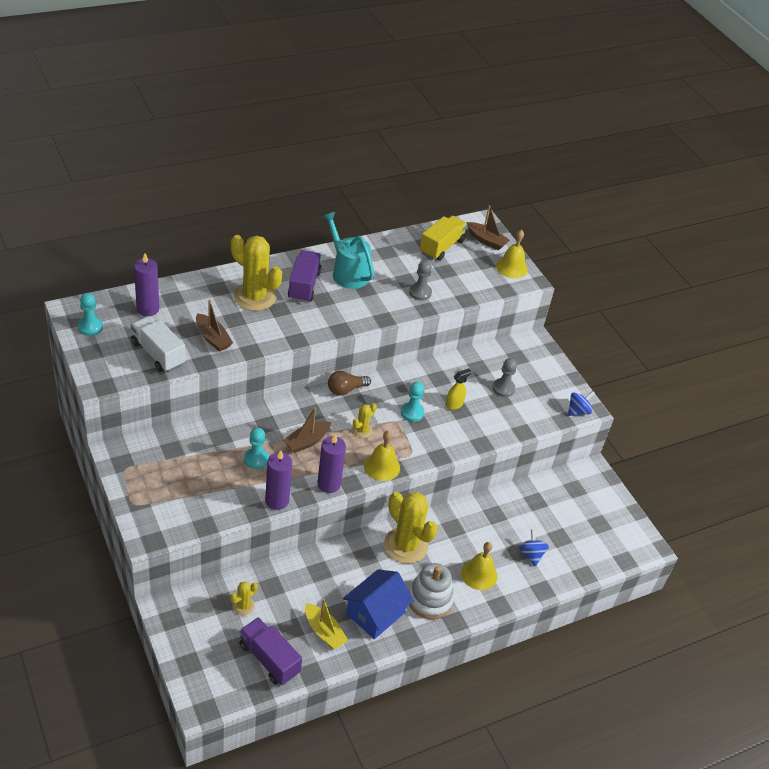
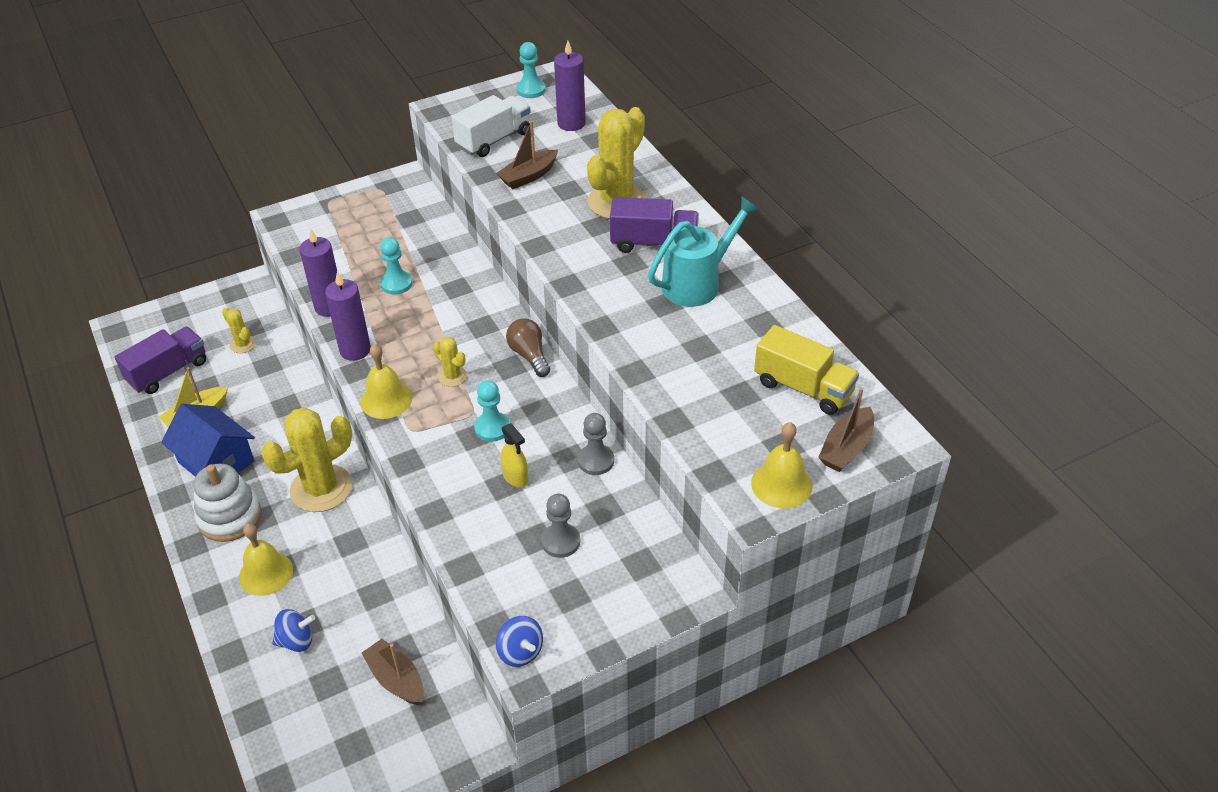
camera: 95 degrees right, 0 degrees up
brown boat [283,407,331,453] -> brown boat moved to [361,639,424,705]
grey pawn [409,260,432,301] -> grey pawn moved to [578,413,614,475]

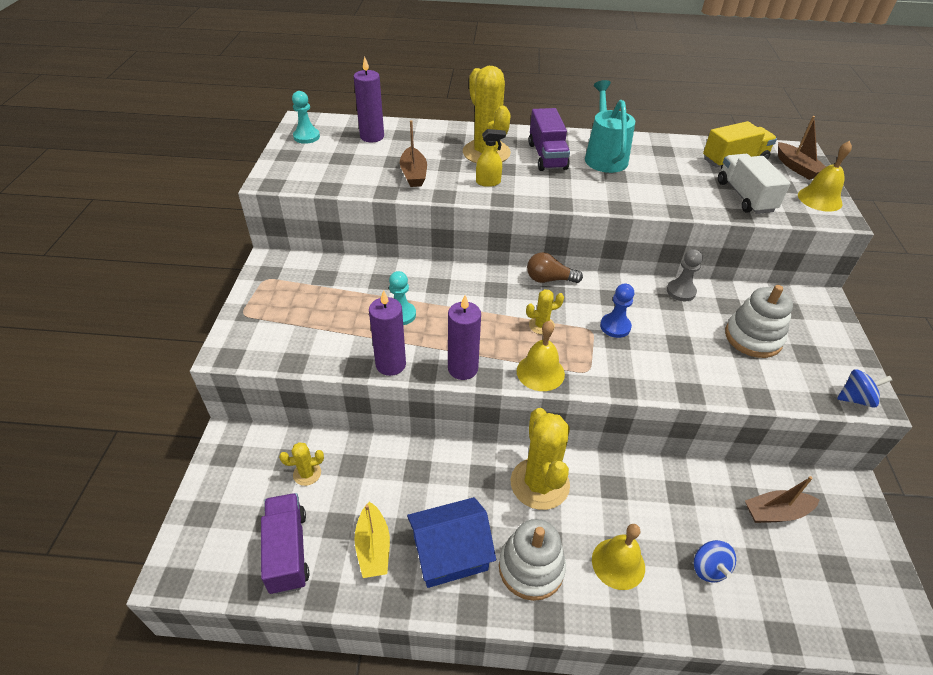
camera: 60 degrees left, 0 degrees up
blue spinning top [272,609,315,652] -> blue spinning top turned 150 degrees clockwise [694,540,736,582]
white truck [452,95,531,157] -> white truck moved to [718,154,791,214]
turquoise pawn [474,380,510,442] -> blue pawn [600,284,634,338]
yellow spray bottle [501,423,528,487] -> yellow spray bottle moved to [476,129,506,187]
grey pawn [541,494,580,558] -> white stacking toy [725,285,793,358]
purple truck [610,197,699,253] -> purple truck turned 135 degrees clockwise [529,108,570,171]

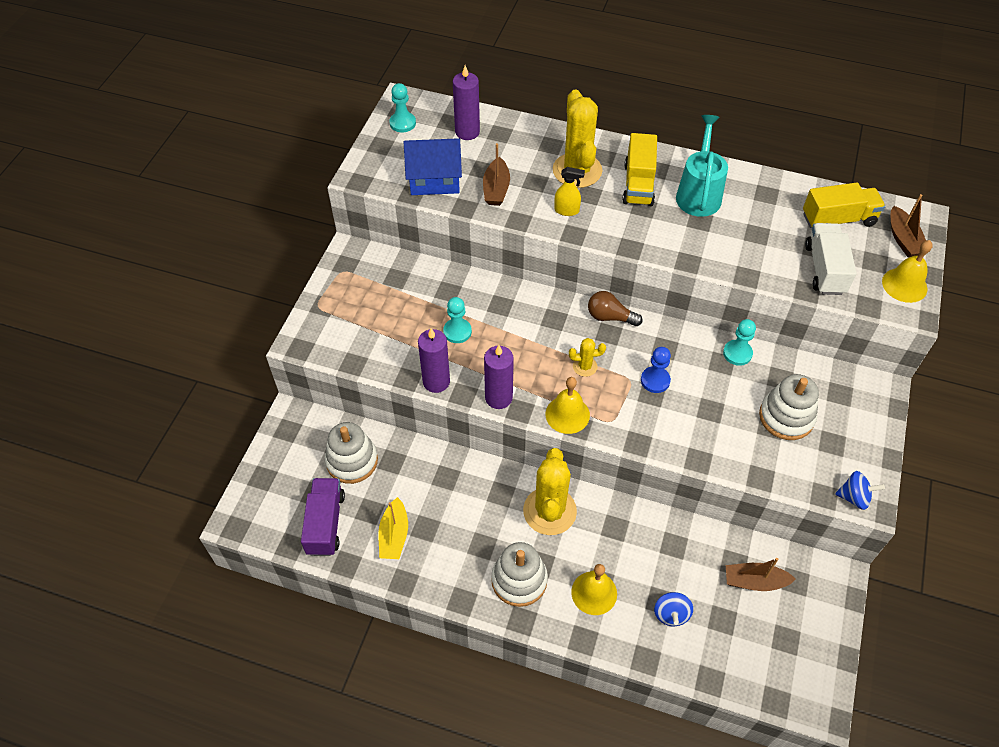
camera: 15 degrees right, 10 degrees up
yellow cactus [279,442,324,486] -> white stacking toy [325,422,378,484]
blue house [407,497,496,588] -> blue house moved to [404,138,462,195]
purple truck [529,108,570,171] -> yellow truck [622,133,657,206]
grey pawn [667,249,703,301] -> turquoise pawn [723,319,756,366]

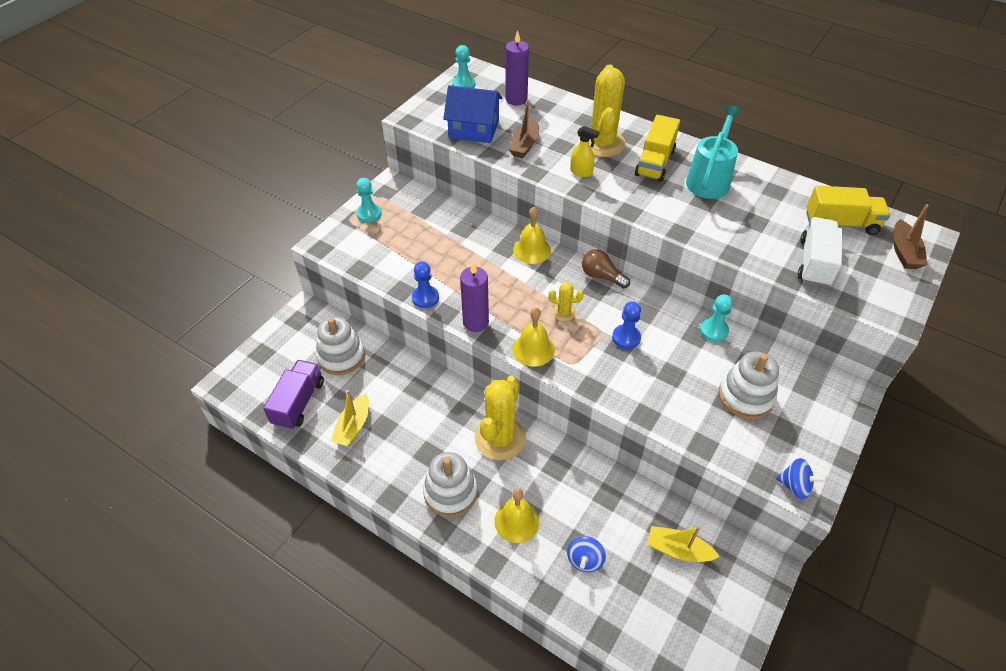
camera: 15 degrees right, 5 degrees down
purple candle [418,328,450,393] -> blue pawn [412,261,439,308]
turquoise pawn [443,297,472,343] -> turquoise pawn moved to [356,178,382,223]
brown boat [726,558,796,591] -> yellow boat [647,526,720,562]
yellow bell [882,240,933,303] -> yellow bell moved to [513,207,551,264]

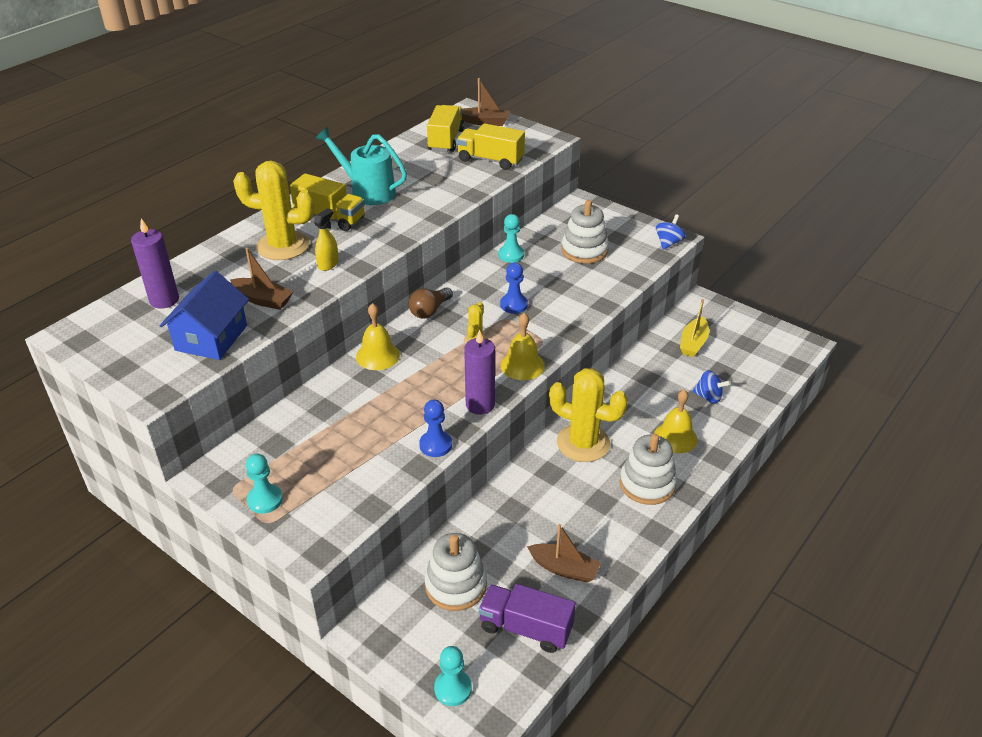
camera: 85 degrees left, 10 degrees down
yellow boat [331,390,369,446] -> brown boat [527,524,601,583]
turquoise pawn [452,45,476,88] -> turquoise pawn moved to [434,646,472,706]
white truck [798,217,843,287] -> yellow truck [457,123,525,170]

